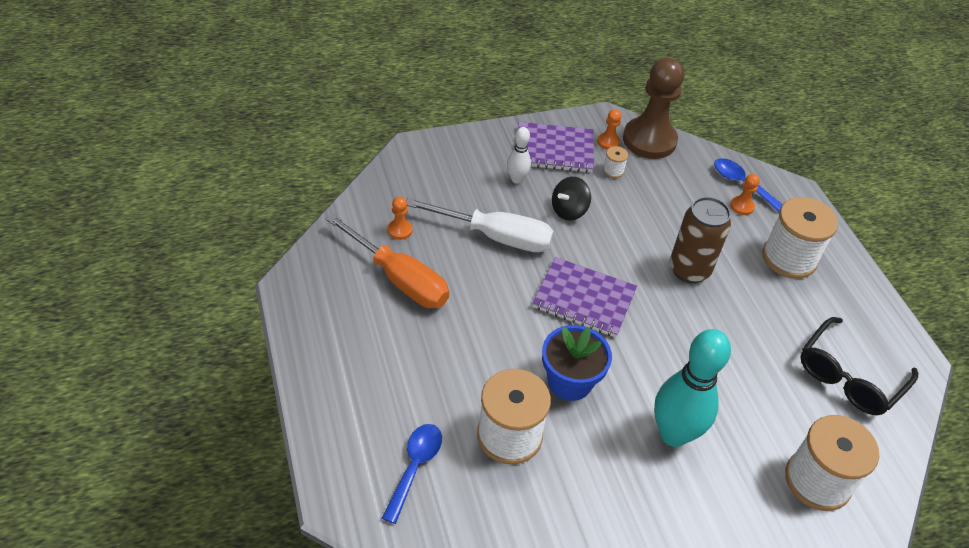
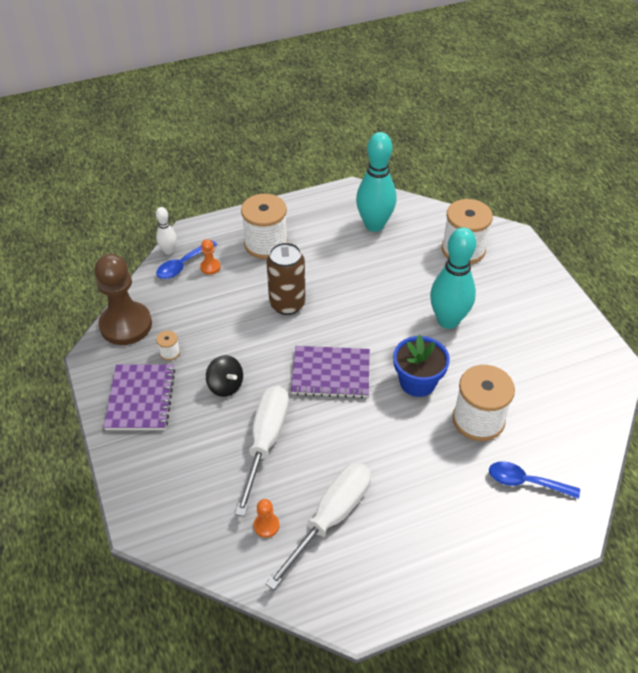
camera: 90 degrees left, 0 degrees up
orange screwdriver [326,214,449,308] -> white screwdriver [265,463,371,590]
white bowling pin [507,127,531,184] -> white bowling pin moved to [156,207,177,255]
purple notebook [532,257,637,338] -> purple notebook turned 75 degrees clockwise [291,346,370,399]
orange pawn [598,109,621,150] -> none
black glasses [800,317,918,415] -> turquoise bowling pin [356,132,396,232]

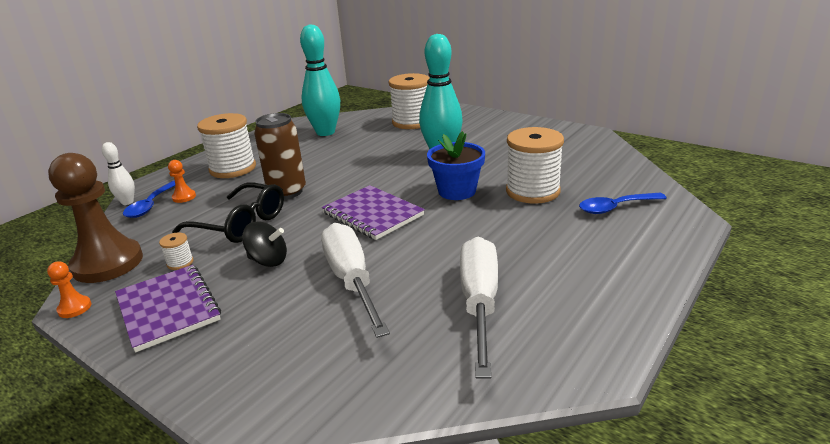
camera: 30 degrees left, 20 degrees down
orange pawn [254,499,279,538] -> orange pawn moved to [47,261,92,318]
purple notebook [291,346,370,399] -> purple notebook turned 75 degrees clockwise [322,185,425,240]
none -> black glasses [172,183,284,243]

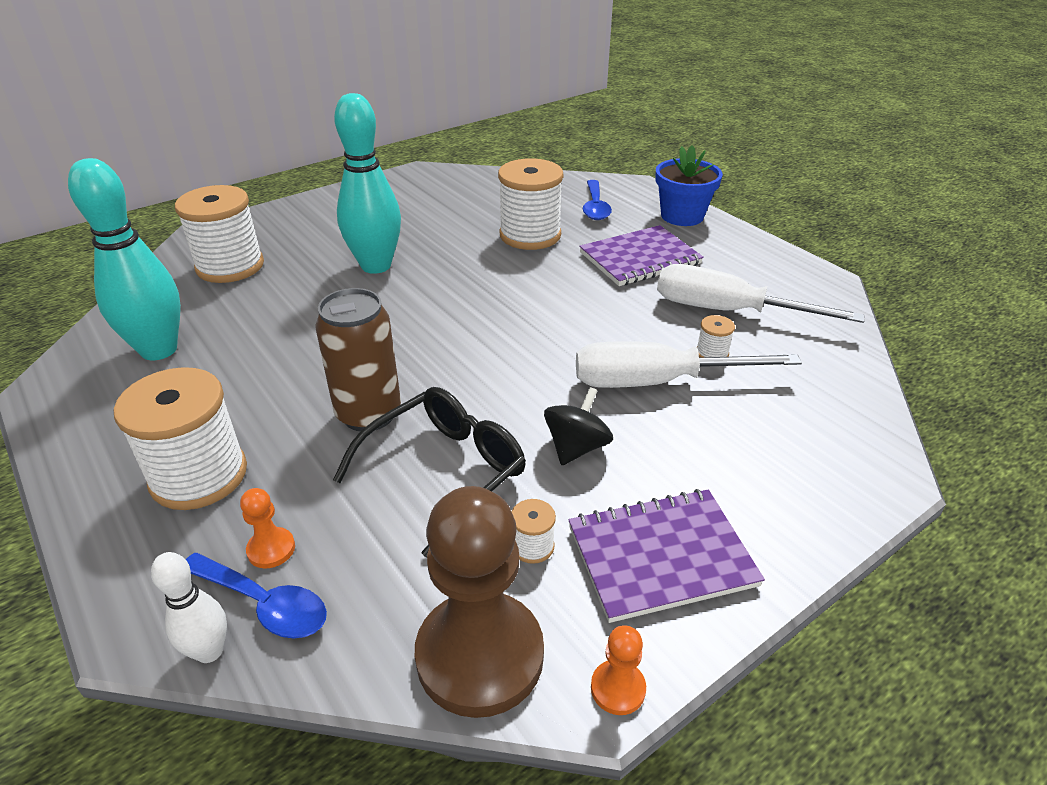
camera: 75 degrees left, 10 degrees up
purple notebook [322,185,425,240] -> purple notebook moved to [579,225,704,286]
blue flower pot [427,131,485,200] -> blue flower pot moved to [655,145,723,226]
none -> white spool [697,315,735,358]

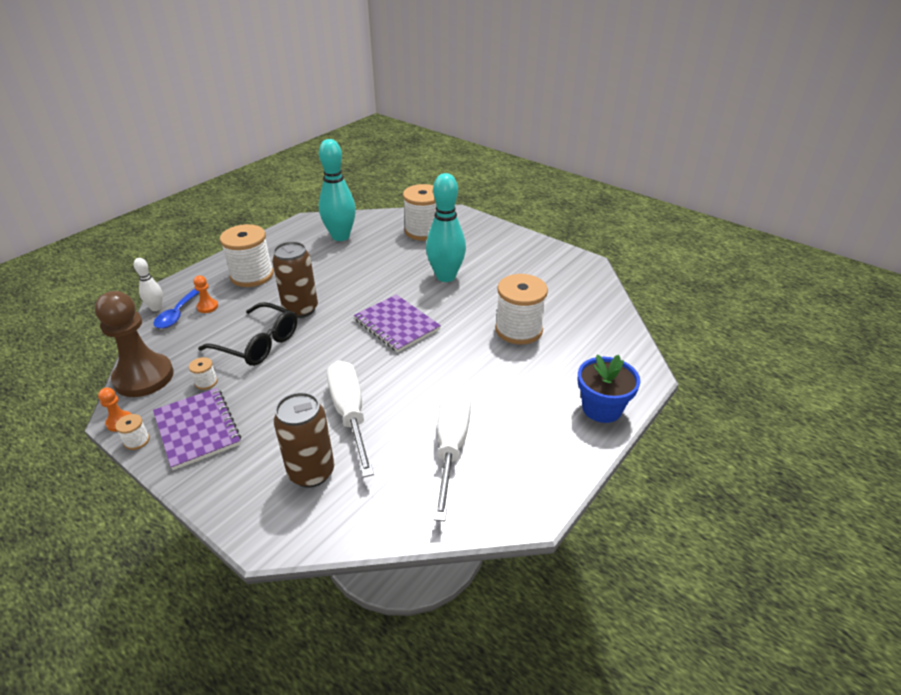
camera: 75 degrees right, 0 degrees up
black spinning top [544,387,613,465] -> none
purple notebook [579,225,704,286] -> purple notebook moved to [354,295,441,352]
blue spoon [583,180,612,220] -> none
white spool [697,315,735,358] -> white spool moved to [115,414,150,450]
none -> brown can [274,392,334,488]

